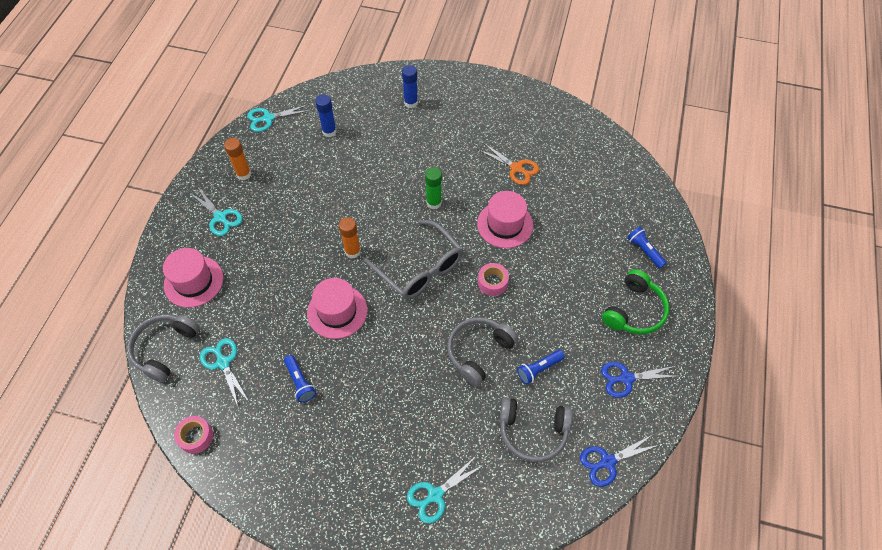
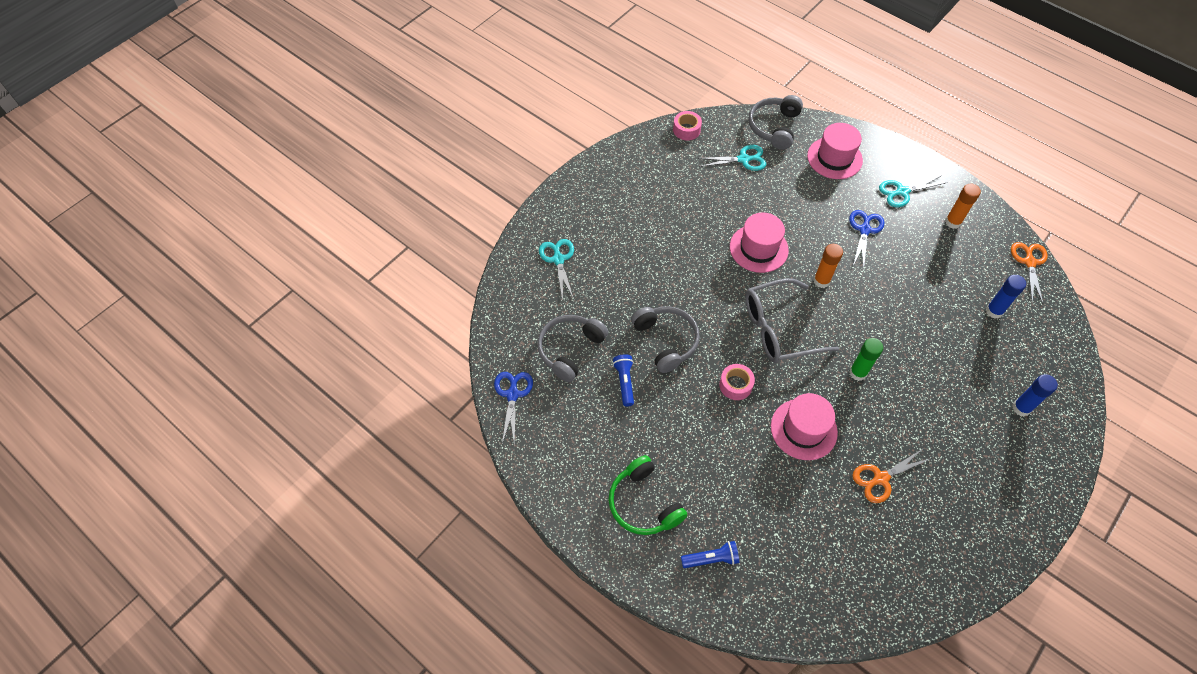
camera: 115 degrees right, 0 degrees up
grey headphones [127,315,200,383] -> grey headphones turned 120 degrees counterclockwise [748,95,803,150]
turquoise scissors [247,104,311,132] -> orange scissors [1011,242,1048,305]
blue flashlight [284,355,316,403] -> none
blue scissors [601,362,679,398] -> blue scissors moved to [849,210,884,270]

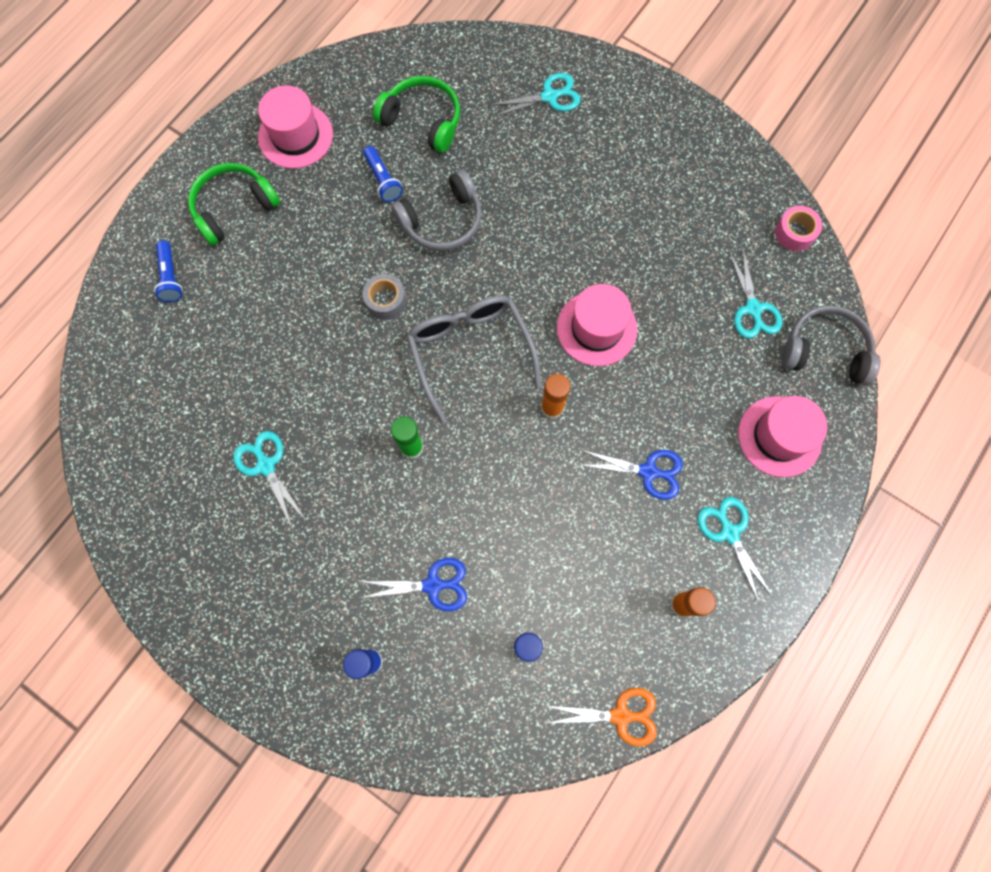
camera: 85 degrees right, 15 degrees up
blue scissors [494,372,533,446] -> blue scissors moved to [358,558,467,612]
grey headphones [537,315,608,382] -> green headphones [373,76,460,153]
blue flashlight [613,354,634,407] -> blue flashlight turned 75 degrees clockwise [363,146,403,202]
pink tape [719,364,755,400] -> grey tape [362,274,406,320]
pink hat [771,393,838,460] -> pink hat moved to [258,86,333,169]
orange scissors [852,448,932,503] -> turquoise scissors [233,431,307,530]

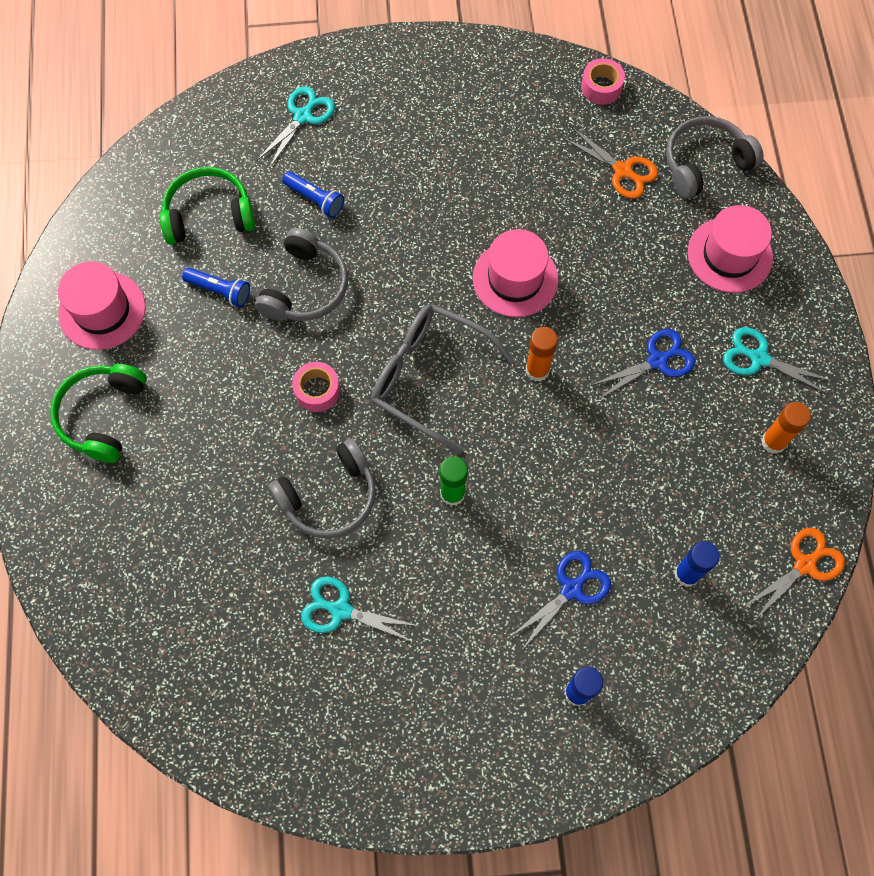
camera: 40 degrees left, 5 degrees down
blue flashlight [154,241,183,302] -> blue flashlight moved to [282,171,344,218]
grey tape [362,274,406,320] -> pink tape [292,362,340,412]
turquoise scissors [728,249,783,339] -> orange scissors [563,127,658,199]
none -> grey headphones [268,438,376,539]

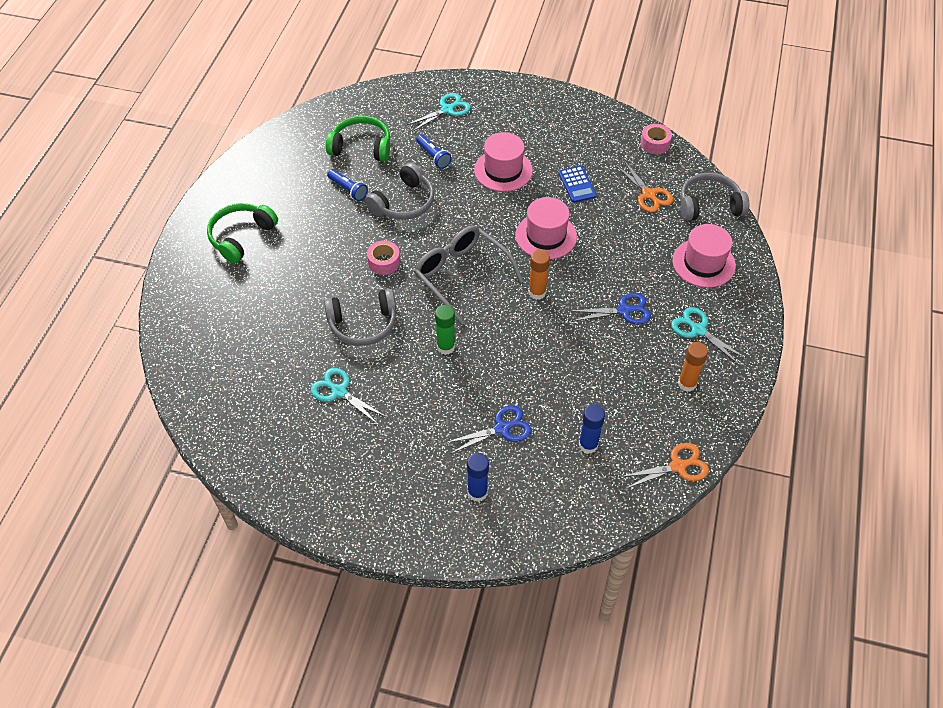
camera: 20 degrees right, 15 degrees down
pink hat [58,262,146,350] -> pink hat moved to [474,132,533,192]
none -> blue calculator [558,166,596,203]

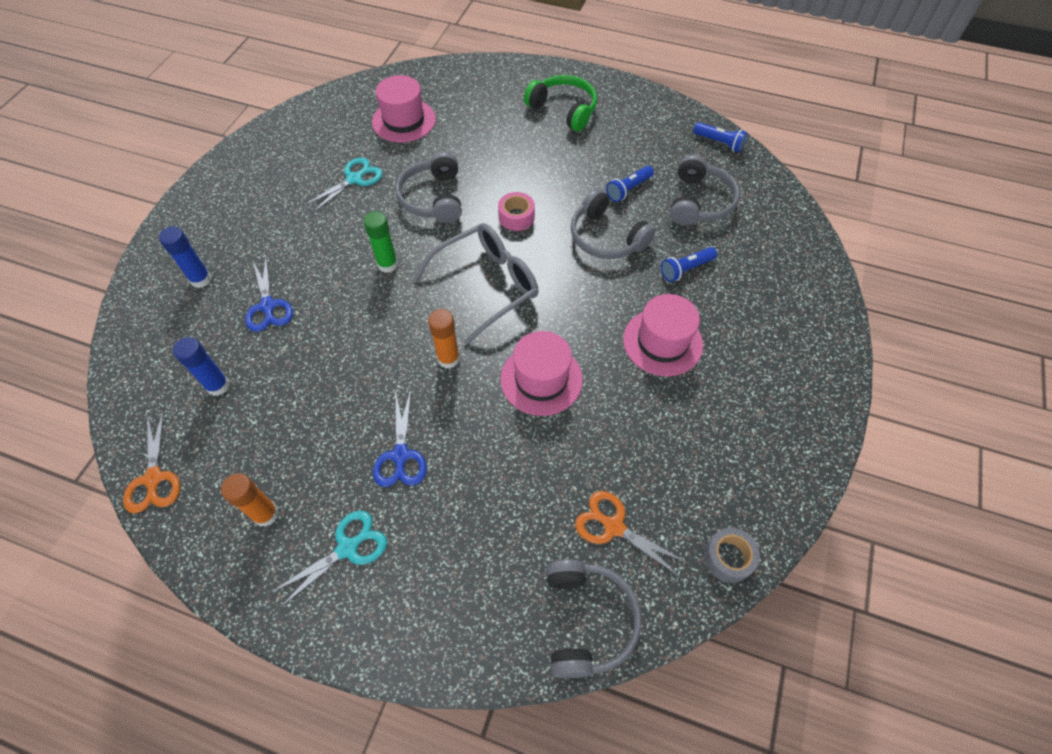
camera: 95 degrees right, 5 degrees up
green headphones [326,116,390,161] -> grey headphones [670,154,740,225]
turquoise scissors [407,93,471,132] -> none
blue calculator [558,166,596,203] -> none
orange scissors [615,161,673,212] -> orange scissors turned 60 degrees clockwise [575,491,688,578]
pink tape [640,124,672,154] -> grey tape [704,528,760,583]
pink hat [673,224,736,288] -> pink hat moved to [372,75,436,142]
none -> blue flashlight [693,122,748,152]

